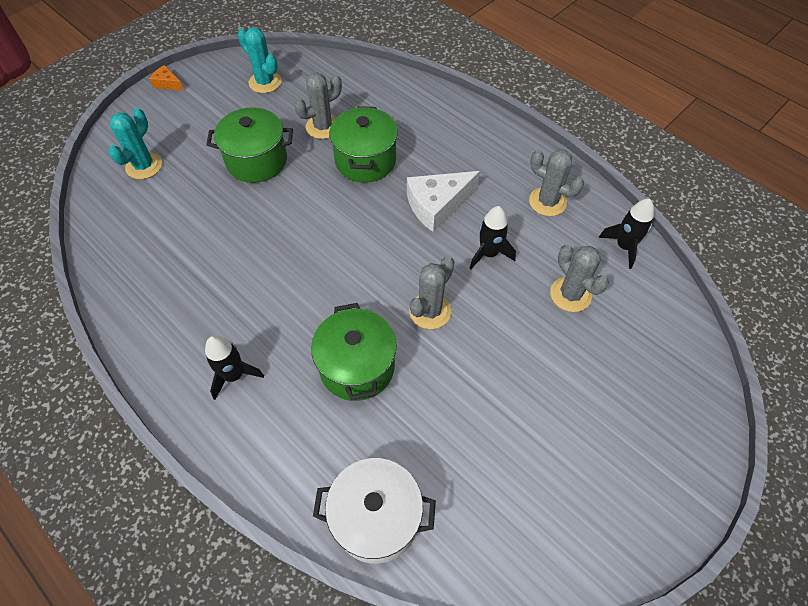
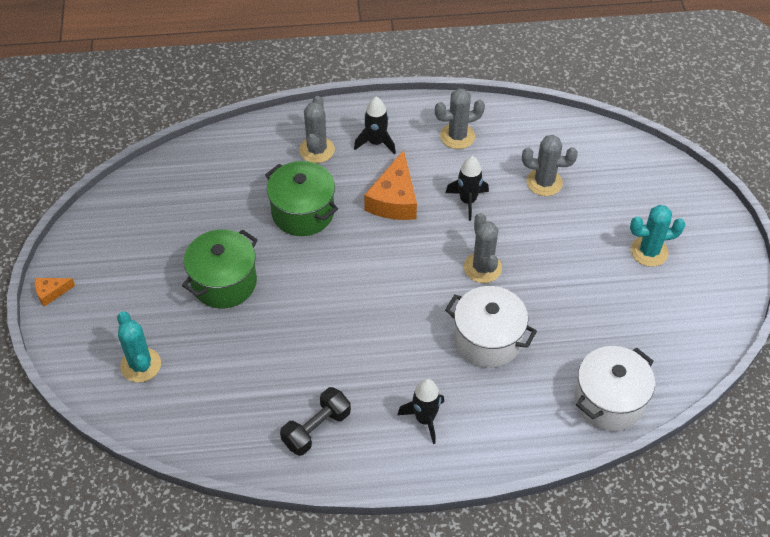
camera: 50 degrees left, 5 degrees down
turquoise cactus [237,27,282,93] -> turquoise cactus moved to [630,205,686,267]
grey cactus [294,72,342,139] -> grey cactus moved to [299,96,335,163]
green pot [311,303,397,401] -> white pot [445,286,537,368]
white cheese [407,171,480,232] -> orange cheese [364,150,417,220]
black rocket [599,199,654,269] -> black rocket moved to [354,97,396,154]
none -> black dumbbell [280,387,351,456]

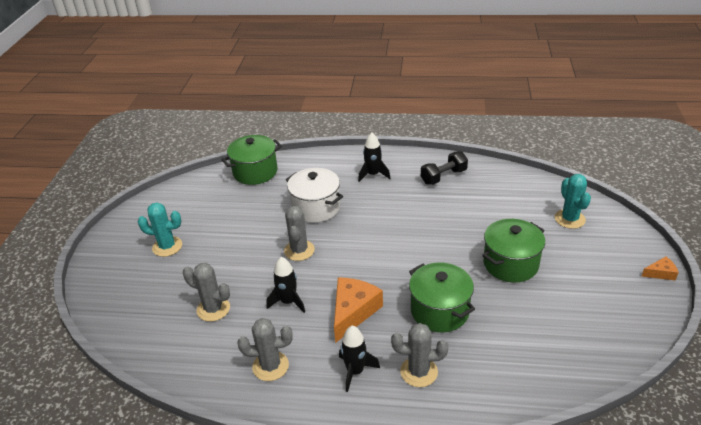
camera: 165 degrees left, 15 degrees down
grey cactus [299,96,335,163] -> grey cactus turned 75 degrees clockwise [391,323,448,387]
white pot [574,346,655,431] -> green pot [221,135,282,185]

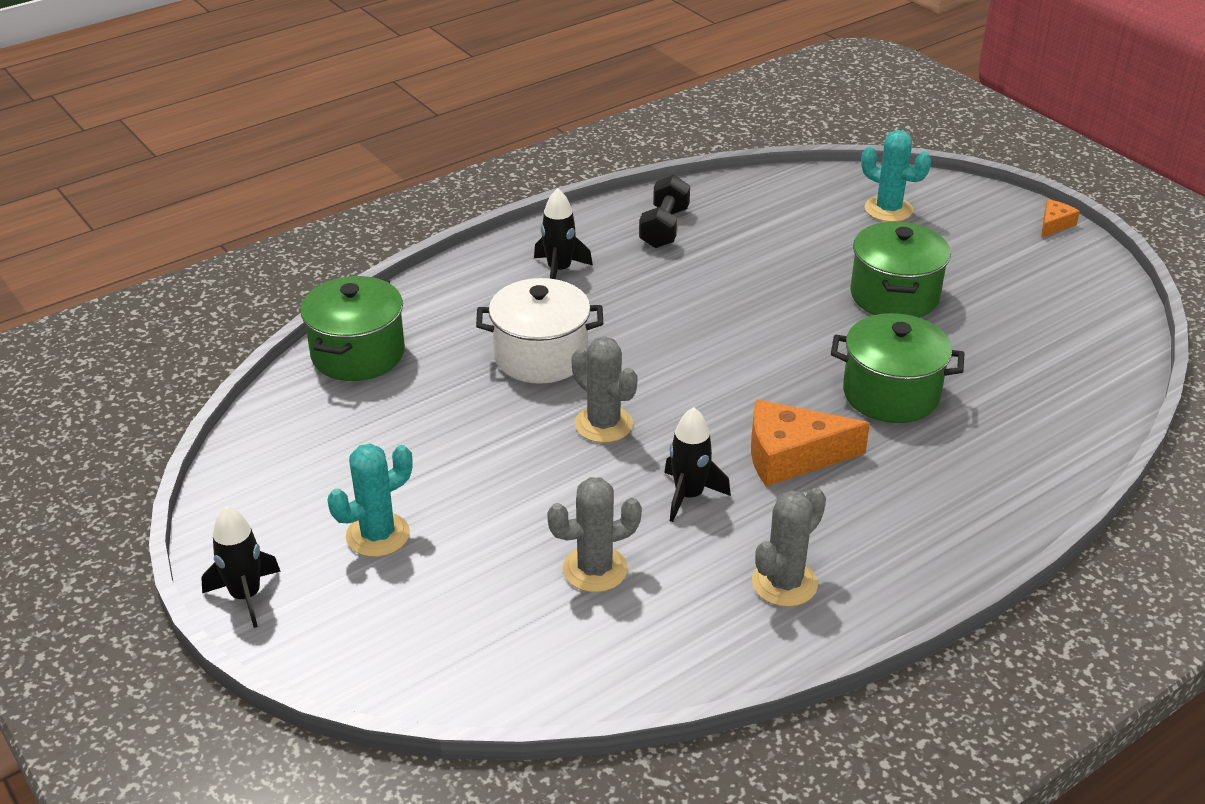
camera: 45 degrees left, 0 degrees up
orange cheese [334,277,383,343] -> orange cheese turned 75 degrees counterclockwise [751,399,870,487]
black rocket [339,326,380,392] -> black rocket moved to [201,506,281,628]
grey cactus [391,323,448,387] -> none

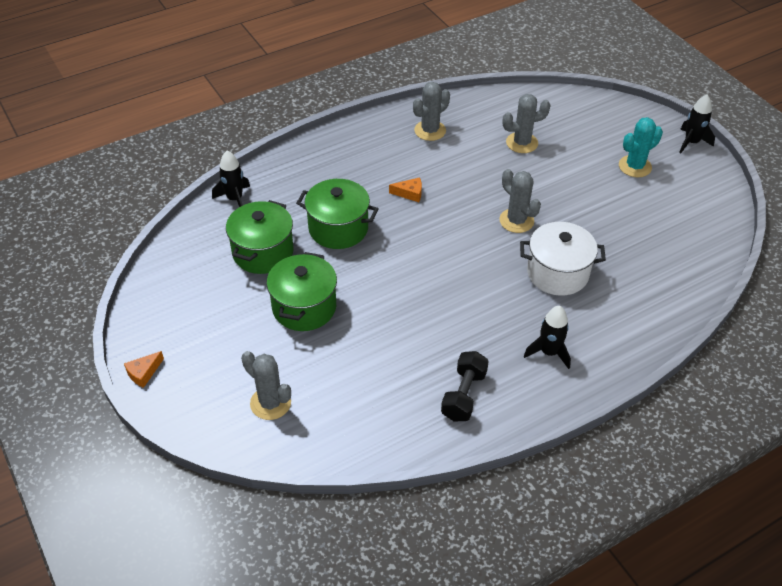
camera: 175 degrees left, 10 degrees up
green pot [300,276,405,381] -> green pot moved to [226,200,294,274]
black rocket [664,407,731,522] -> black rocket moved to [212,151,250,207]
orange cheese [751,399,870,487] -> orange cheese [389,177,422,202], size x0.50
turquoise cactus [861,130,931,222] -> grey cactus [241,351,291,420]

